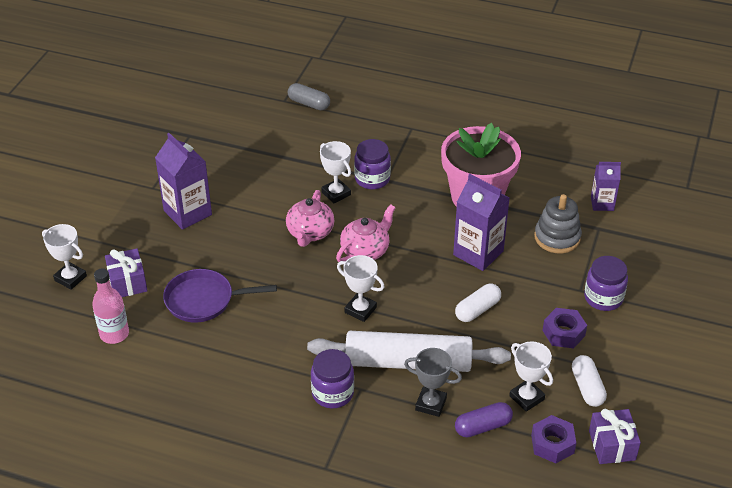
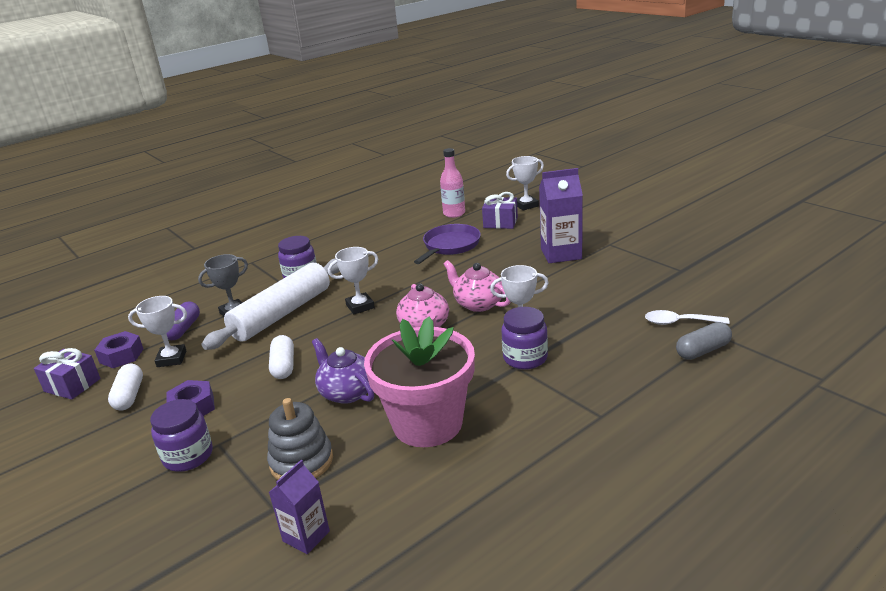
camera: 125 degrees right, 15 degrees down
purple carton [453,174,510,271] -> purple teapot [312,338,374,404]
white capsule [572,355,607,407] -> white capsule turned 60 degrees clockwise [108,364,143,410]
none -> white spoon [645,310,730,325]

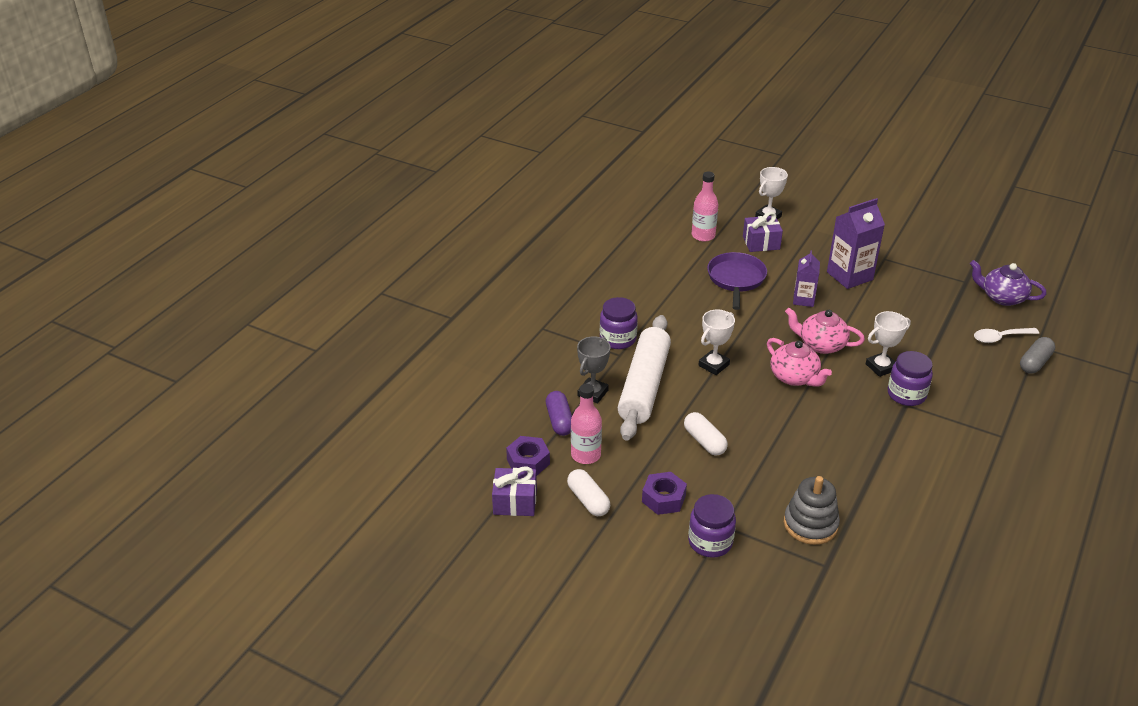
camera: 25 degrees left, 10 degrees up
white trophy [128,296,187,367] -> pink bottle [571,384,602,464]
purple carton [269,460,330,554] -> purple carton moved to [793,250,820,307]
purple teapot [312,338,374,404] -> purple teapot moved to [970,260,1047,306]
pink flower pot [364,317,475,447] -> none

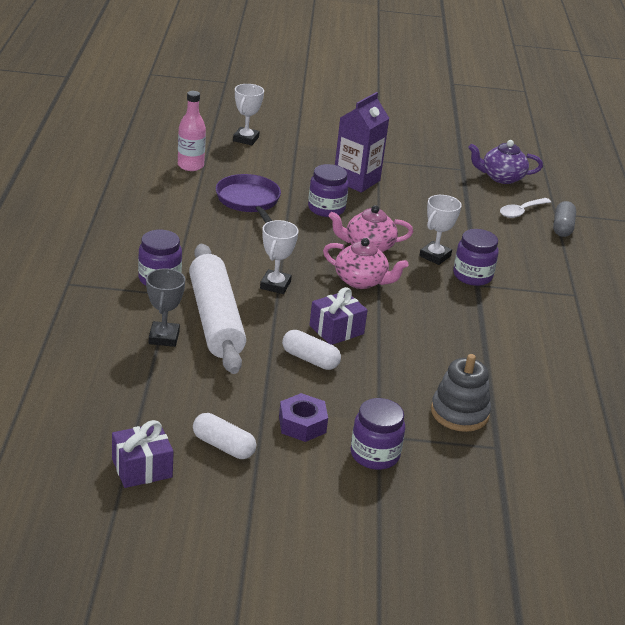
camera: 30 degrees left, 5 degrees down
purple nut [506,436,550,476] -> none
purple capsule [546,391,572,436] -> none
pink bottle [571,384,602,464] -> none
purple gift [743,212,783,252] -> purple gift moved to [310,287,368,345]
purple carton [793,250,820,307] -> purple jar [308,164,349,217]

